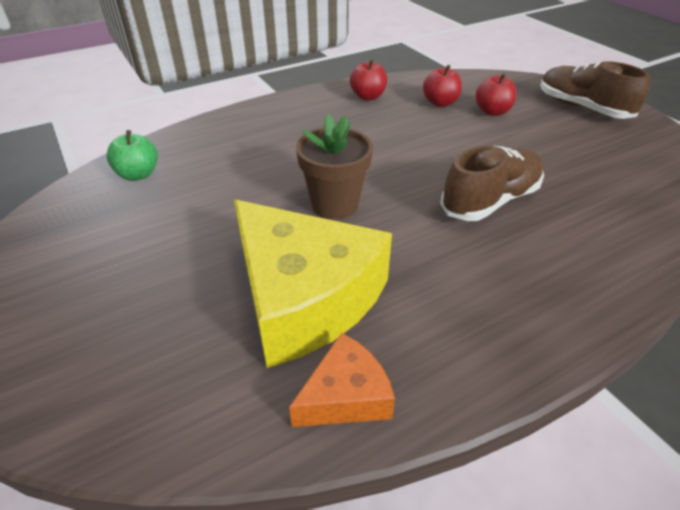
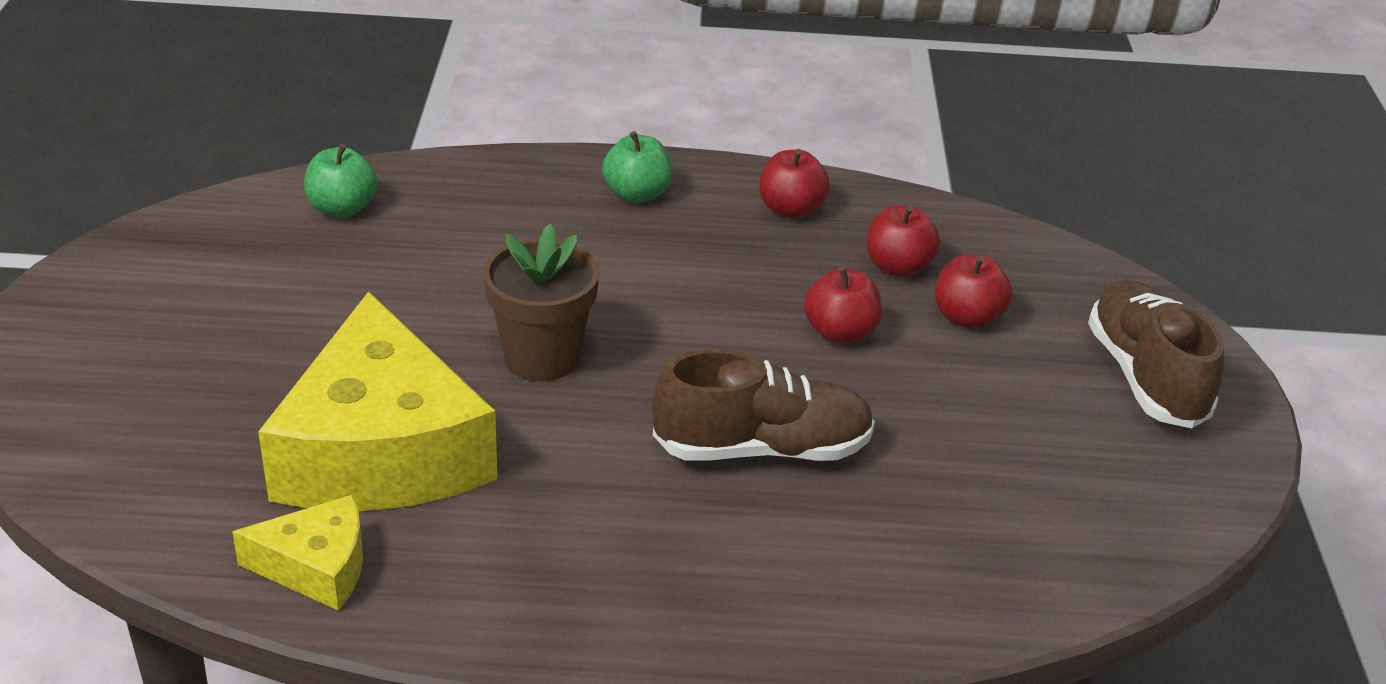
camera: 30 degrees right, 5 degrees down
orange cheese [289,333,395,427] -> yellow cheese [232,494,363,611]
none -> green apple [602,131,672,203]
none -> red apple [804,266,882,344]

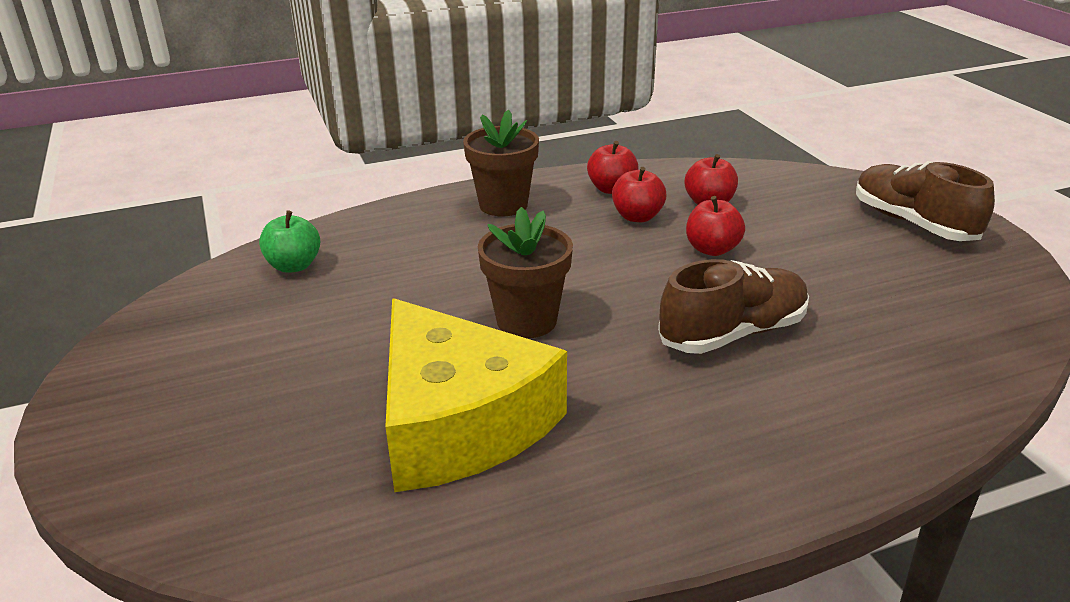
camera: 20 degrees left, 5 degrees down
yellow cheese [232,494,363,611] -> none
green apple [602,131,672,203] -> brown flower pot [463,110,539,216]
red apple [935,254,1012,329] -> red apple moved to [612,167,667,222]

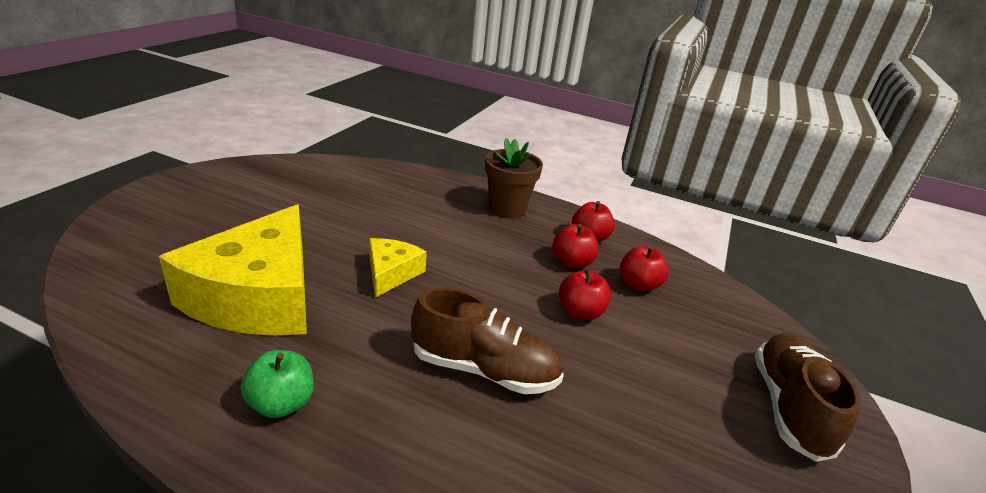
camera: 40 degrees right, 0 degrees up
green apple [259,210,320,273] -> green apple moved to [240,350,314,418]
brown flower pot [478,207,573,338] -> yellow cheese [369,238,427,298]

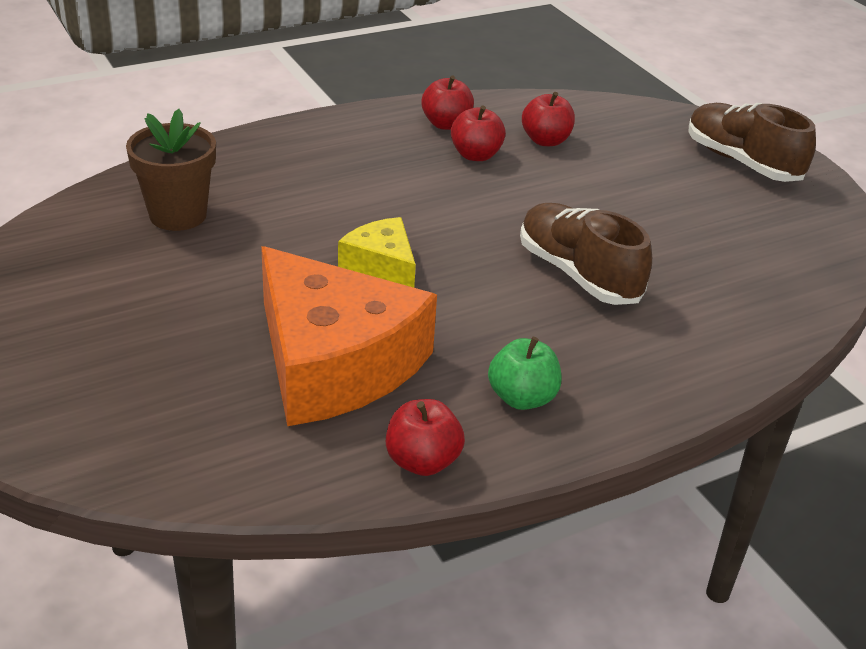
camera: 50 degrees left, 5 degrees up
yellow cheese [159,205,307,336] -> orange cheese [261,246,437,426]
brown shoe [411,287,564,394] -> brown shoe turned 90 degrees counterclockwise [520,203,652,305]
brown flower pot [485,138,543,218] -> brown flower pot moved to [126,109,216,231]
red apple [559,268,611,321] -> red apple moved to [386,399,465,476]

